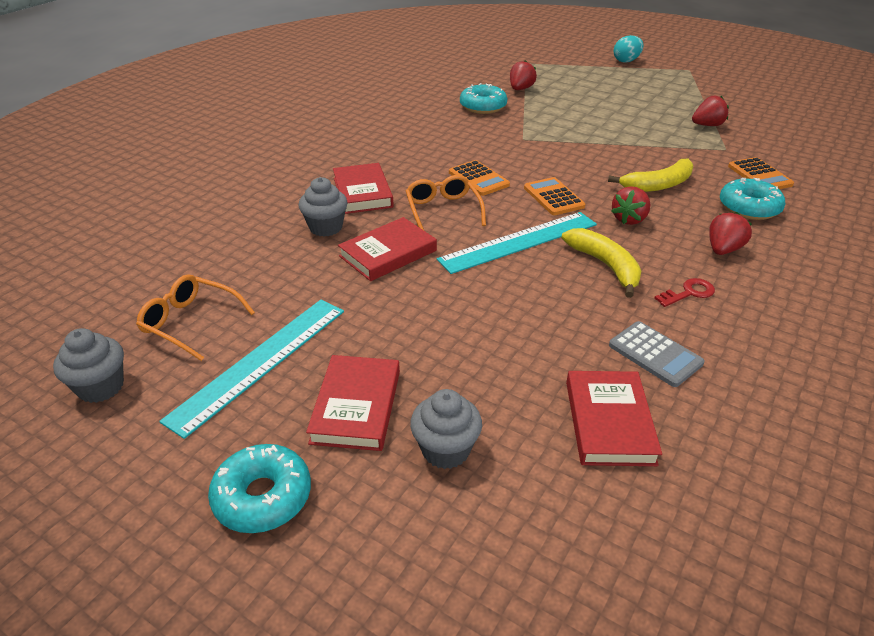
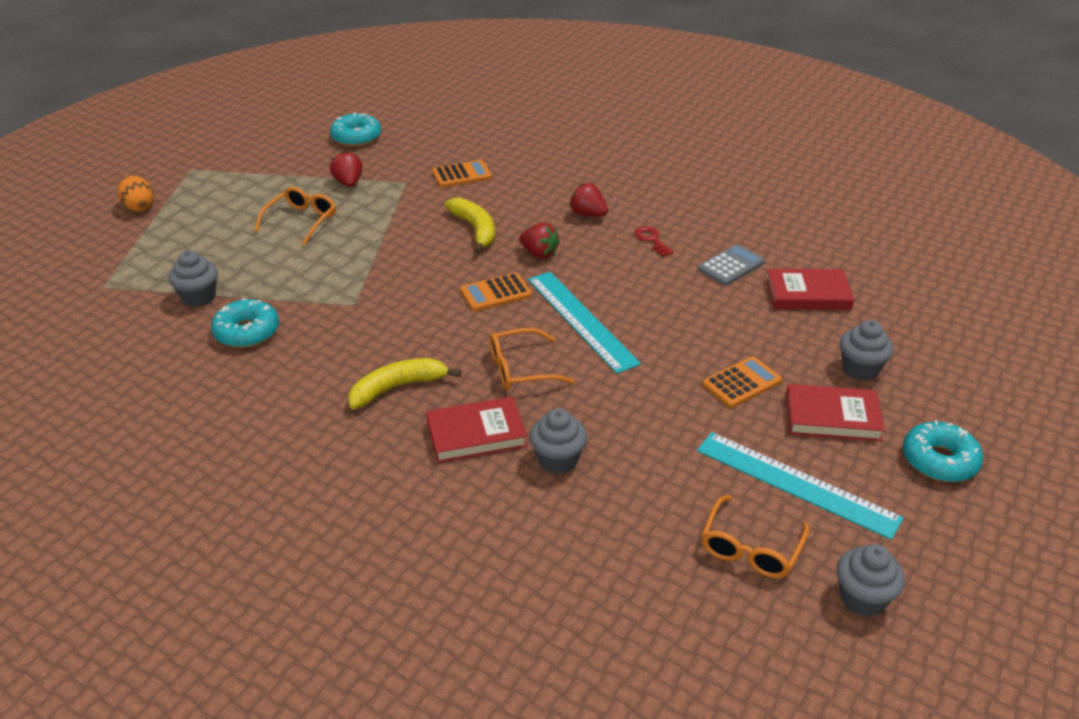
camera: 90 degrees left, 0 degrees up
red book [338,217,437,281] -> none
orange calculator [449,160,510,196] -> orange calculator moved to [702,356,782,408]
red strawberry [510,60,537,90] -> grey cupcake [168,250,218,307]
yellow banana [561,228,641,298] -> yellow banana moved to [348,358,462,409]
turquoise egg [614,35,643,63] -> orange egg [118,175,154,212]
turquoise donut [720,178,785,220] -> turquoise donut moved to [330,113,381,147]
none -> orange glasses [254,187,336,246]

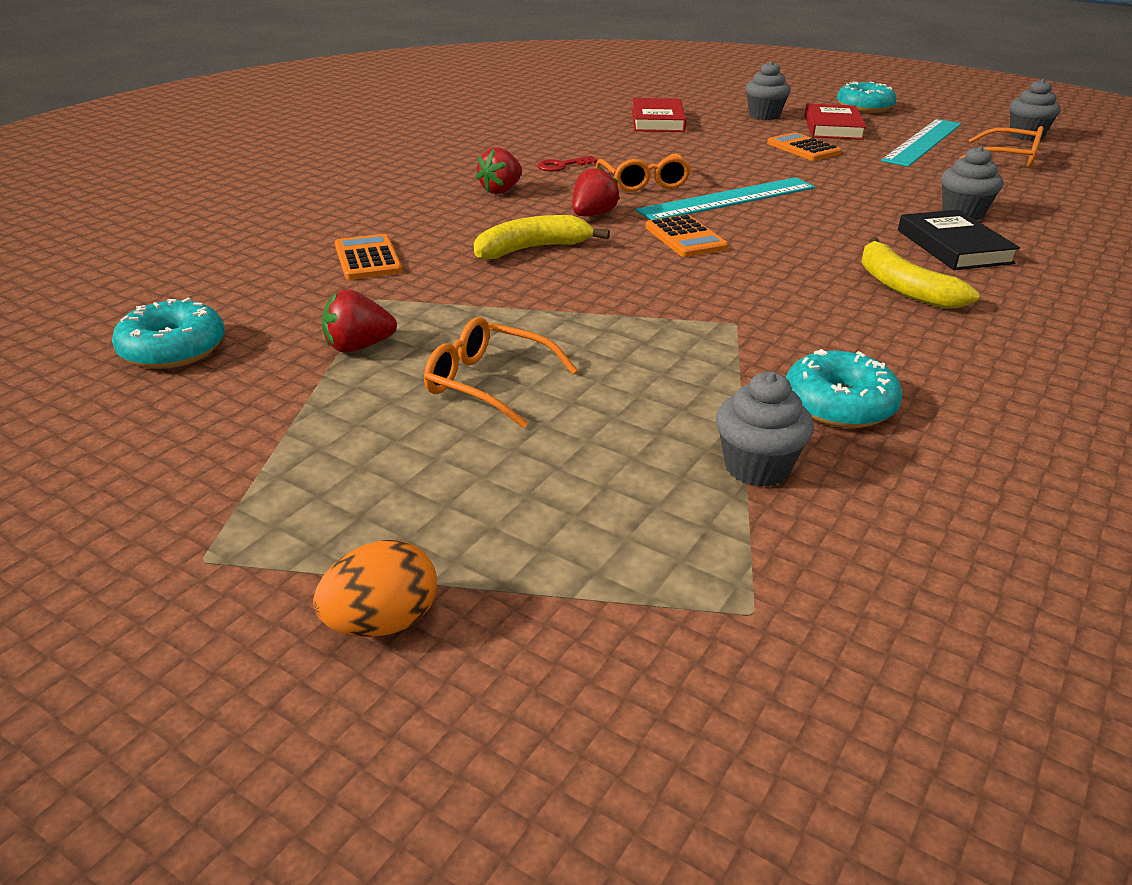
camera: 90 degrees left, 5 degrees down
red book [426,396,527,463] -> black book [898,210,1020,270]
orange glasses [490,328,574,390] -> orange glasses moved to [596,153,691,192]
grey calculator [698,244,765,286] -> none

